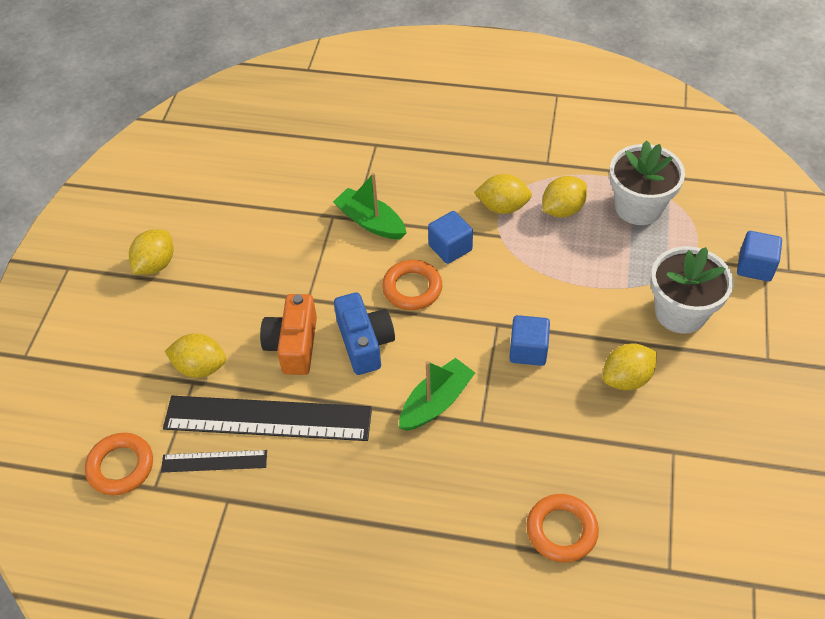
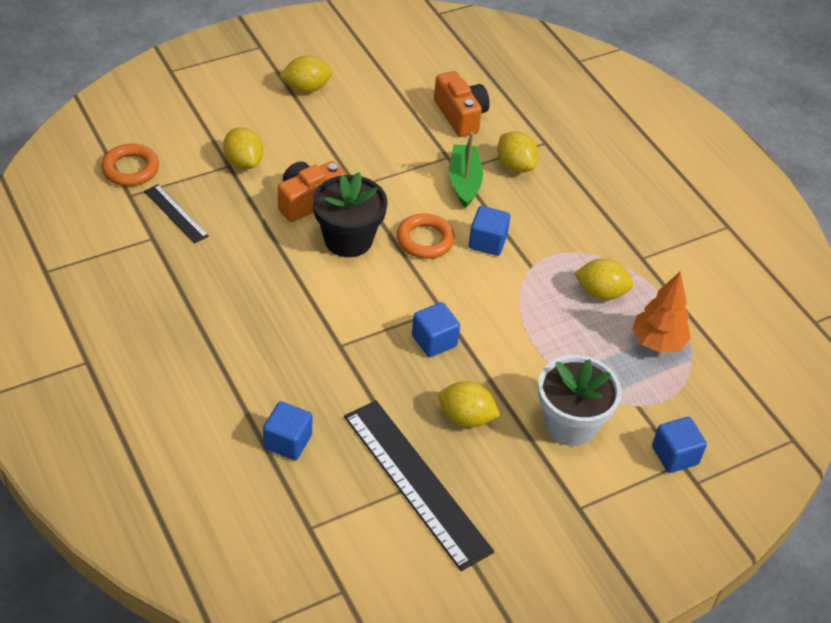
camera: 45 degrees right, 5 degrees down
black ruler [163,396,372,441] -> black ruler moved to [344,400,494,571]
blue camera [334,292,395,375] -> black flower pot [313,172,387,257]
green boat [399,358,475,431] -> none
yellow lemon [474,174,532,214] -> yellow lemon moved to [497,132,538,173]
orange ring [526,494,599,562] -> blue cube [263,401,312,460]
white flower pot [609,140,685,225] -> orange tree [632,271,691,353]
none -> orange camera [434,71,490,137]

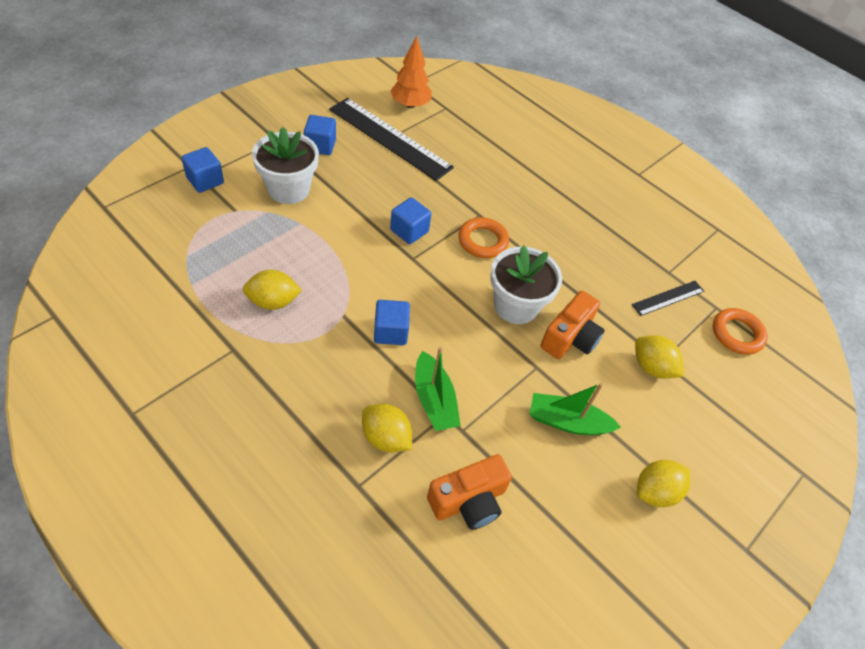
camera: 160 degrees right, 5 degrees up
black ruler [144,184,209,244] -> black ruler turned 60 degrees counterclockwise [632,281,704,316]
blue cube [263,401,312,460] -> blue cube moved to [304,115,336,155]
black flower pot [313,172,387,257] -> white flower pot [490,245,562,324]
orange ring [397,213,455,259] -> orange ring moved to [458,217,509,258]
orange camera [434,71,490,137] -> orange camera turned 75 degrees counterclockwise [427,454,512,530]
yellow lemon [438,381,501,427] -> none
orange tree [632,271,691,353] -> orange tree moved to [390,36,432,108]
none -> green boat [530,383,621,435]

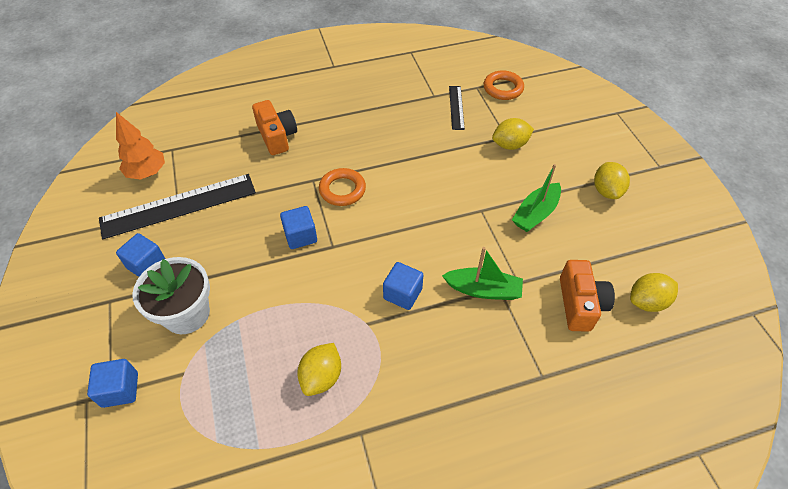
camera: 55 degrees left, 0 degrees up
yellow lemon [362,404,412,452] -> yellow lemon moved to [630,273,678,312]
white flower pot [490,245,562,324] -> none
orange camera [540,291,605,359] -> orange camera moved to [252,100,297,155]

